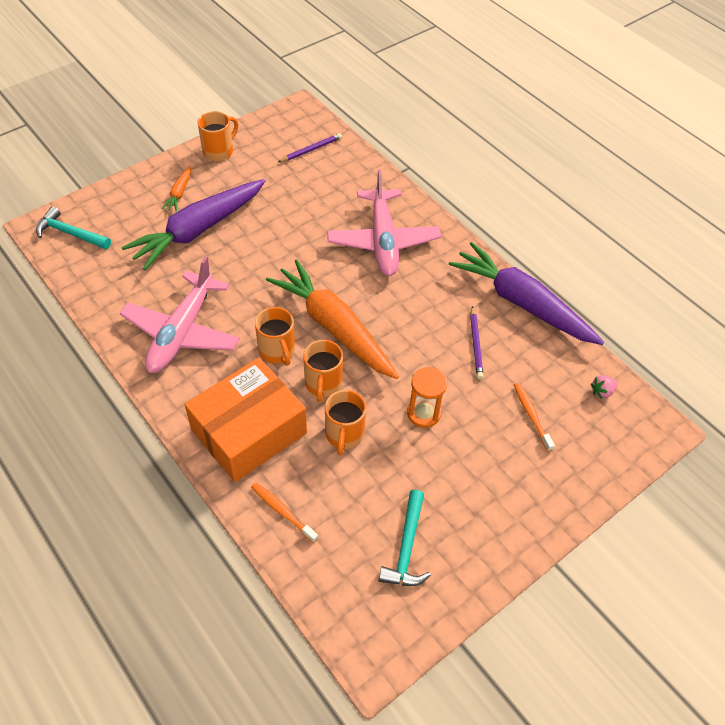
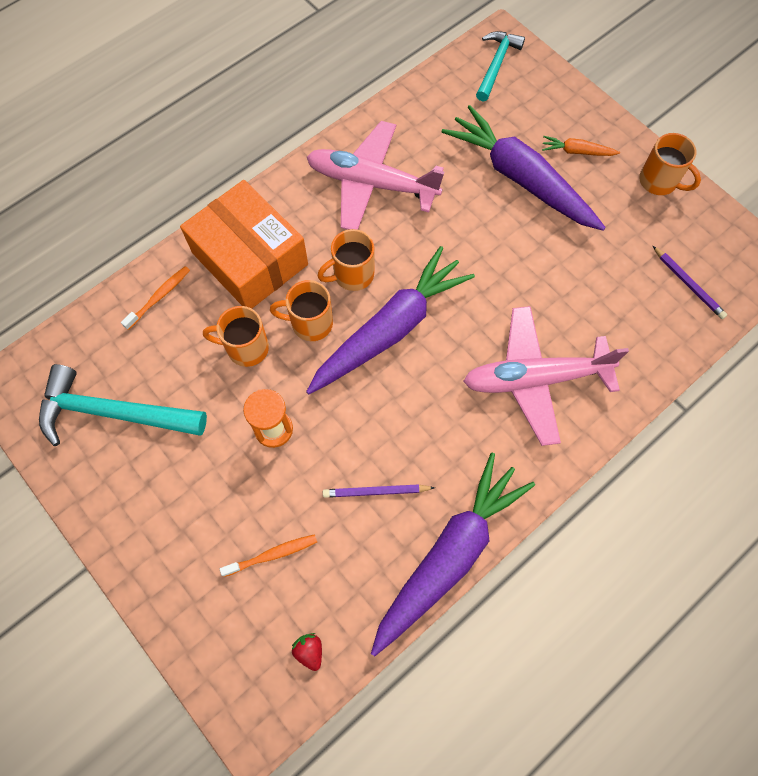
camera: 90 degrees right, 15 degrees up
orange carrot [266,259,399,379] -> purple carrot [306,246,475,394]
turquoise hammer [379,490,431,586] -> turquoise hammer [39,364,207,446], size x1.60
pink strawberry [591,375,618,399] -> red strawberry [292,633,322,671]

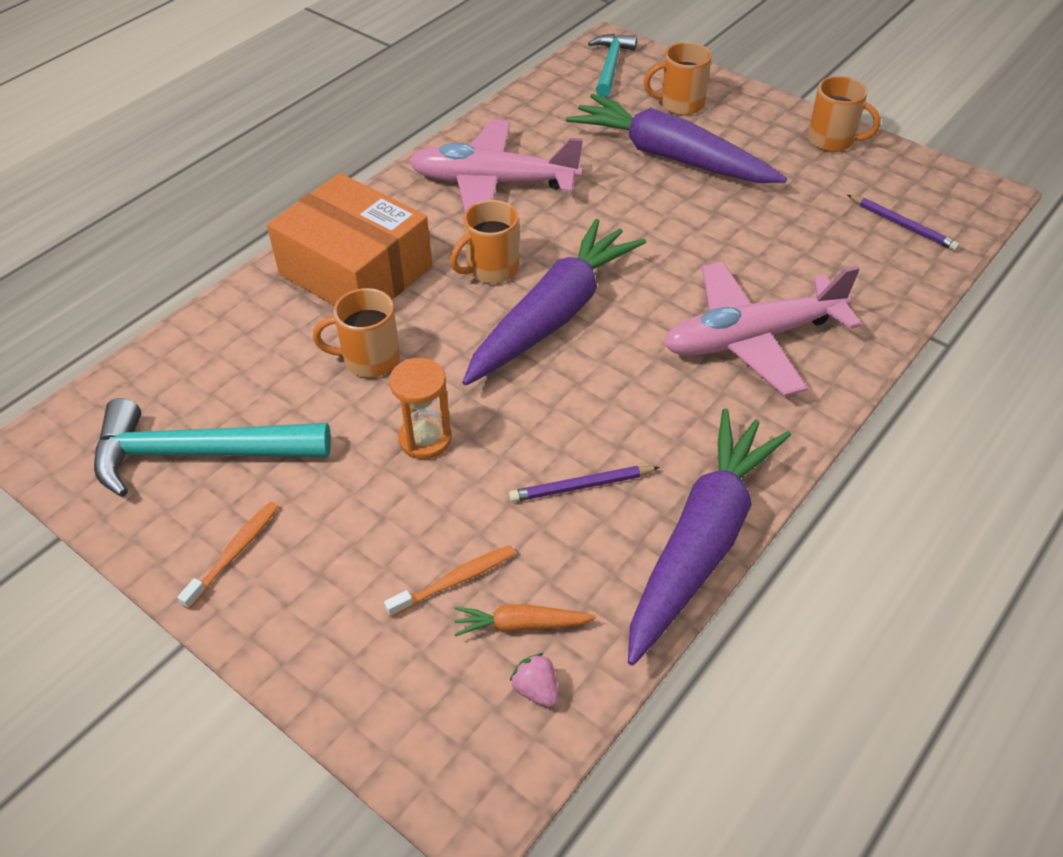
camera: 10 degrees left, 20 degrees down
orange toothbrush [121,266,190,330] -> orange toothbrush moved to [177,501,279,610]
orange mug [270,280,333,341] -> orange mug moved to [644,42,712,115]
red strawberry [292,633,322,671] -> pink strawberry [510,653,558,707]
orange carrot [542,136,620,156] -> orange carrot moved to [454,604,596,636]

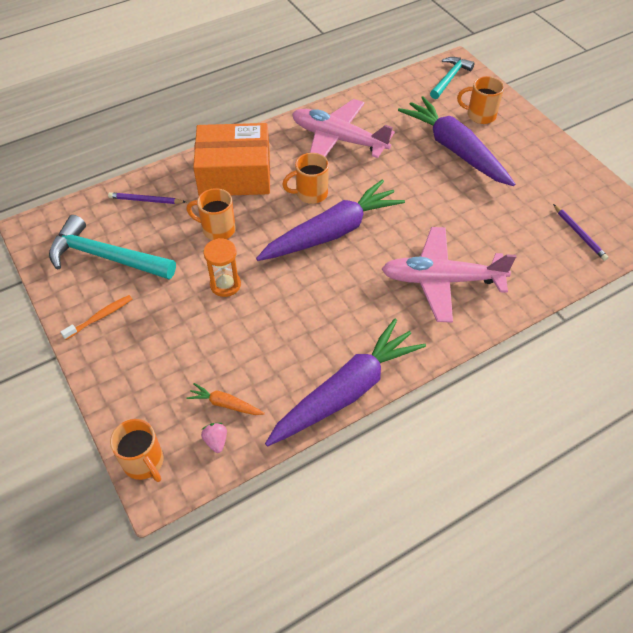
camera: 20 degrees right, 5 degrees up
orange box [267,173,432,306] -> orange box turned 60 degrees counterclockwise [193,123,270,196]
orange toothbrush [384,545,515,617] -> none
purple pencil [509,466,660,502] -> purple pencil moved to [108,192,185,204]
orange mug [808,76,881,152] -> orange mug moved to [110,419,163,482]

